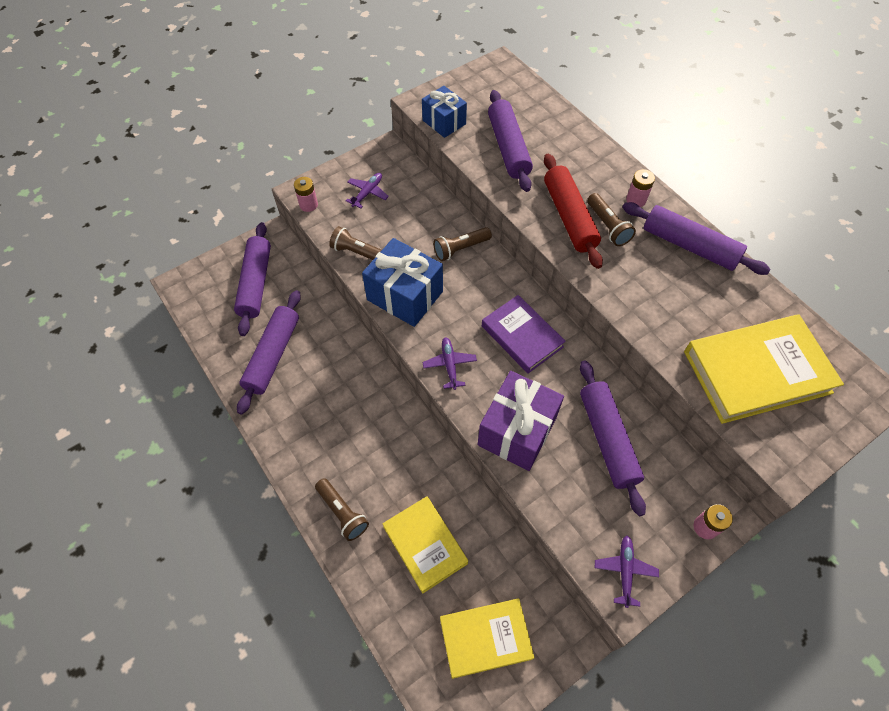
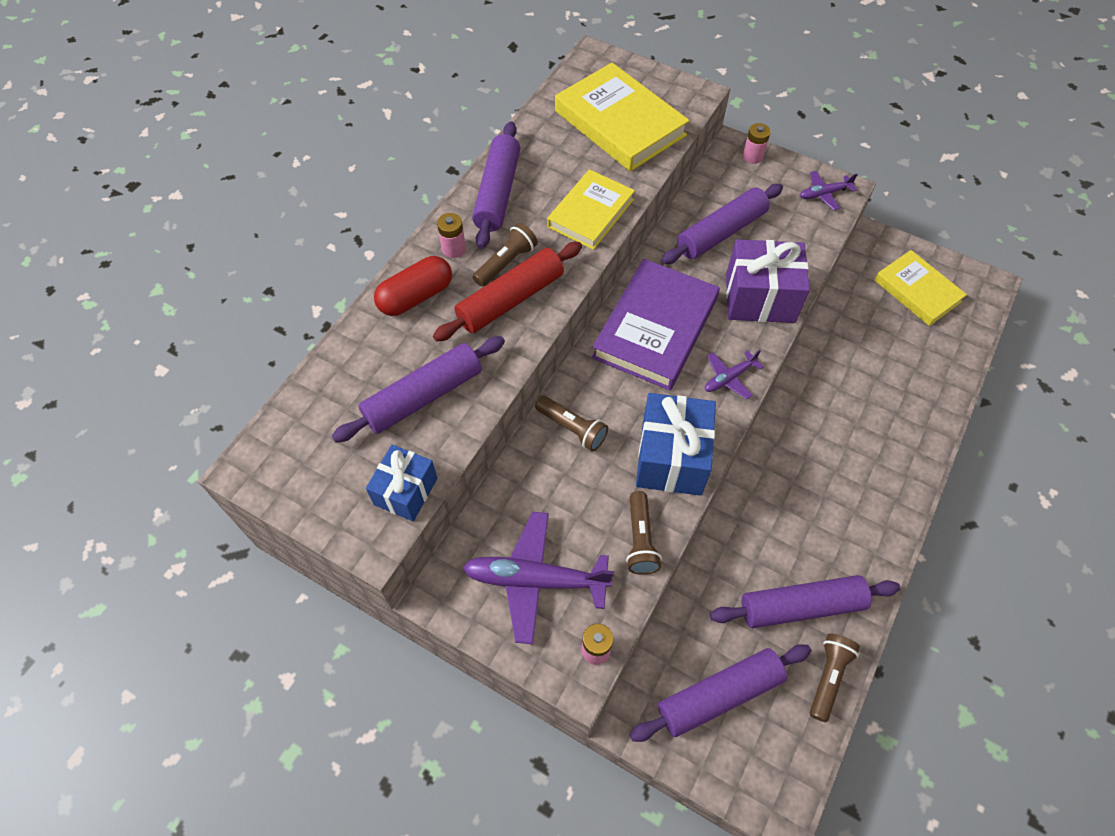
camera: 115 degrees left, 0 degrees up
brown flashlight [315,478,369,541] -> brown flashlight moved to [810,633,860,722]
purple plane [346,173,389,208] -> purple plane [462,512,614,644], size x1.91
yellow book [382,496,468,594] -> yellow book moved to [547,169,635,250]
purple book [482,295,566,373] -> purple book [592,259,720,390], size x1.54
none -> red capsule [374,256,452,316]

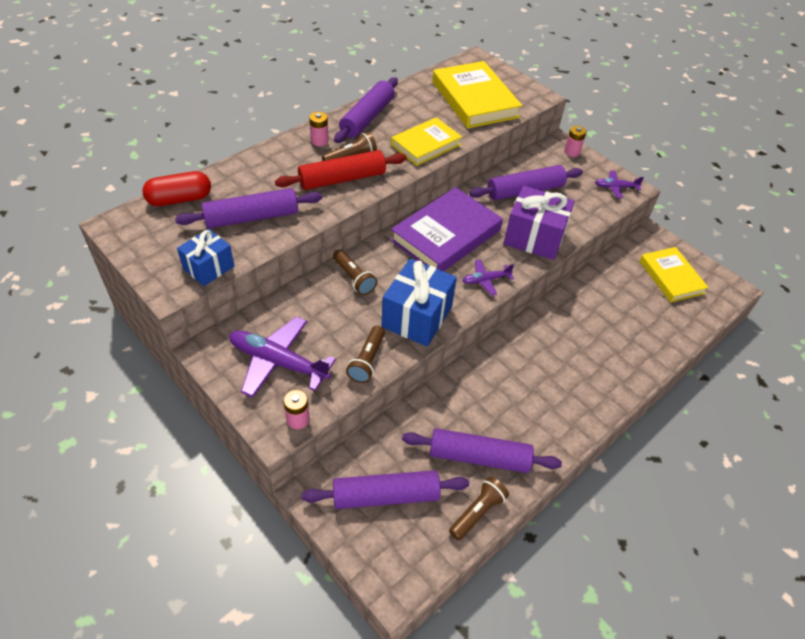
camera: 15 degrees right, 10 degrees down
red capsule [374,256,452,316] -> red capsule moved to [142,171,211,206]

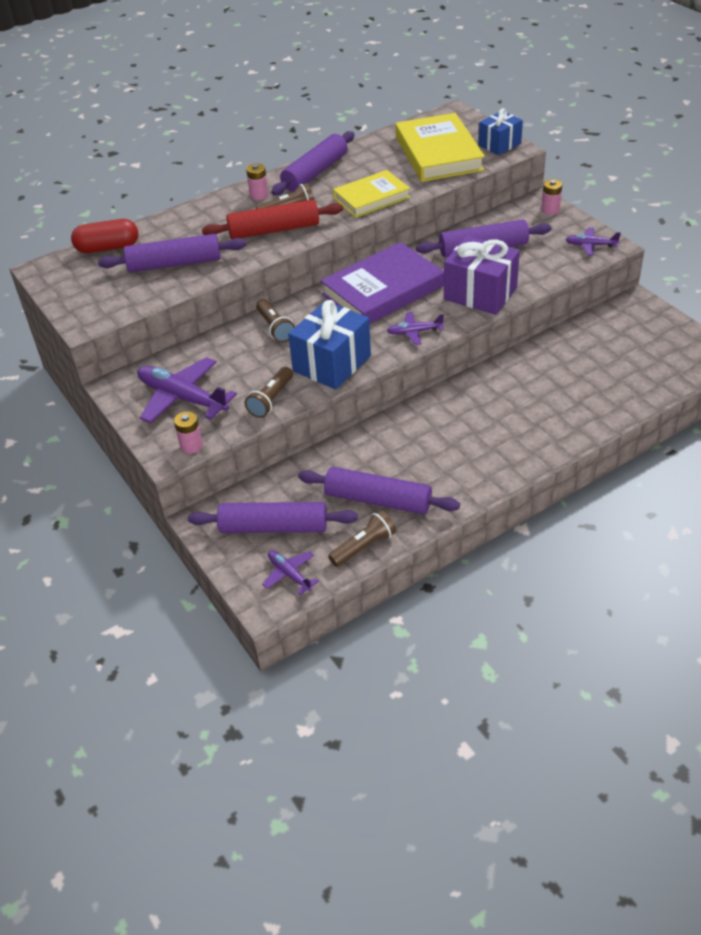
camera: 15 degrees right, 5 degrees down
blue gift [177,229,234,286] -> blue gift moved to [479,108,523,155]
yellow book [639,247,709,302] -> none
none -> purple plane [262,550,319,595]

